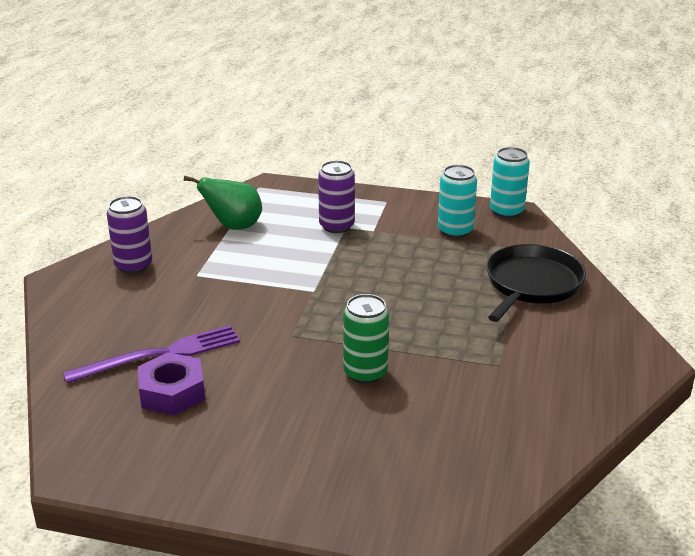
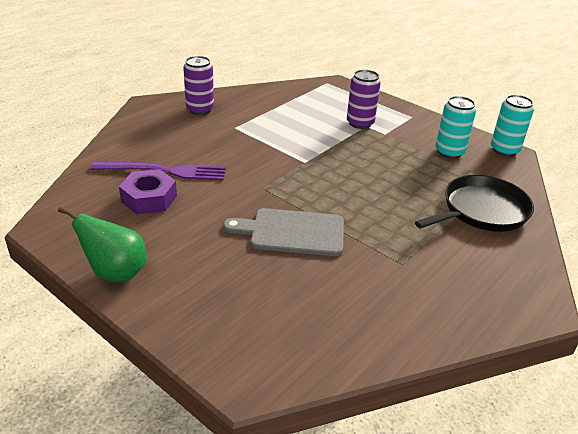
camera: 25 degrees right, 5 degrees up
green pear [184,176,262,230] -> green pear moved to [58,206,147,282]
green can [343,294,389,384] -> grey cutting board [223,208,344,256]

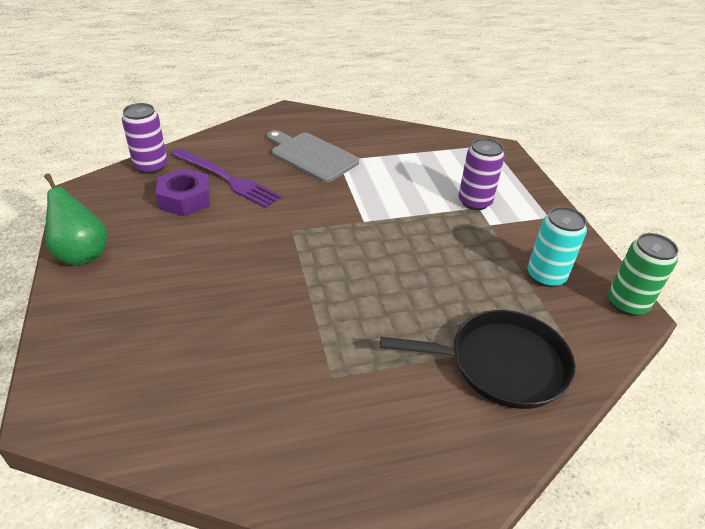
camera: 35 degrees right, 5 degrees up
purple can [183,56,214,115] -> purple can moved to [122,103,168,174]
grey cutting board [223,208,344,256] -> grey cutting board moved to [267,130,359,183]
turquoise can [491,95,534,156] -> green can [608,233,678,316]

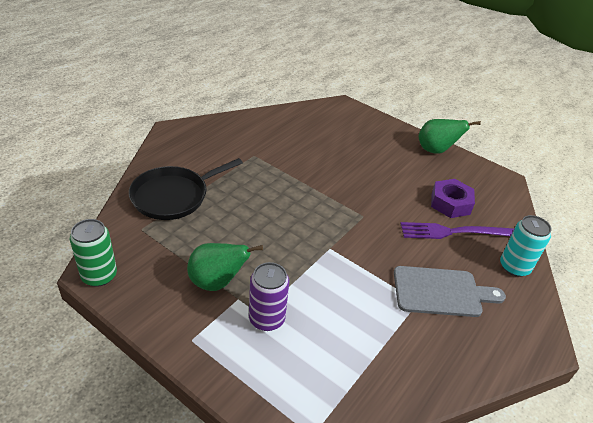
camera: 140 degrees right, 0 degrees up
purple can [122,103,168,174] -> none
turquoise can [527,207,587,287] -> turquoise can moved to [500,215,552,277]
none -> green pear [187,243,263,291]

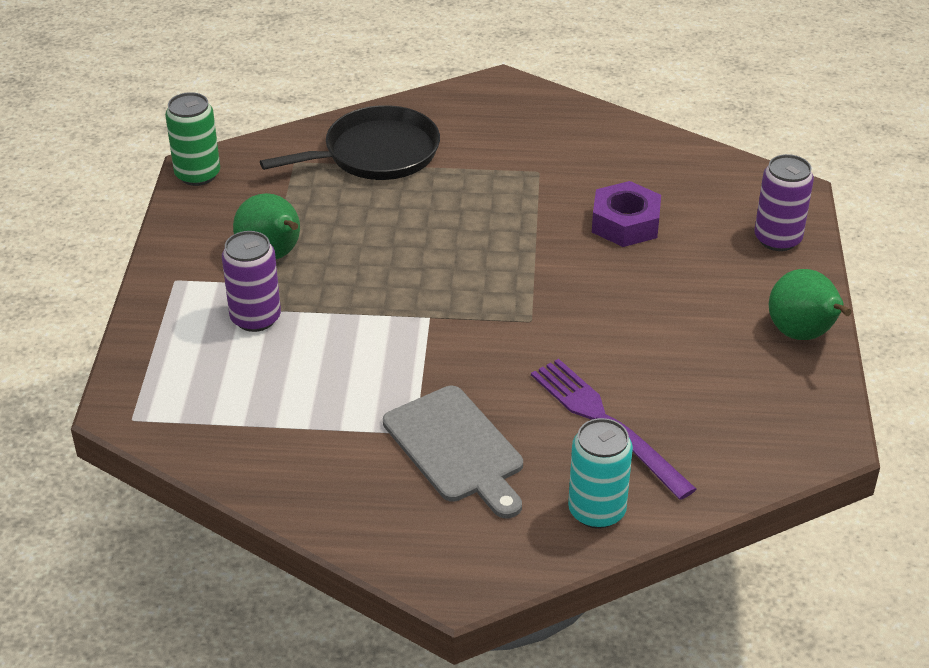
camera: 60 degrees right, 0 degrees up
black pan [129,158,243,220] -> black pan turned 135 degrees clockwise [260,105,440,180]
purple nut [431,179,475,218] -> purple nut moved to [592,181,661,247]
none -> purple can [754,154,814,251]

